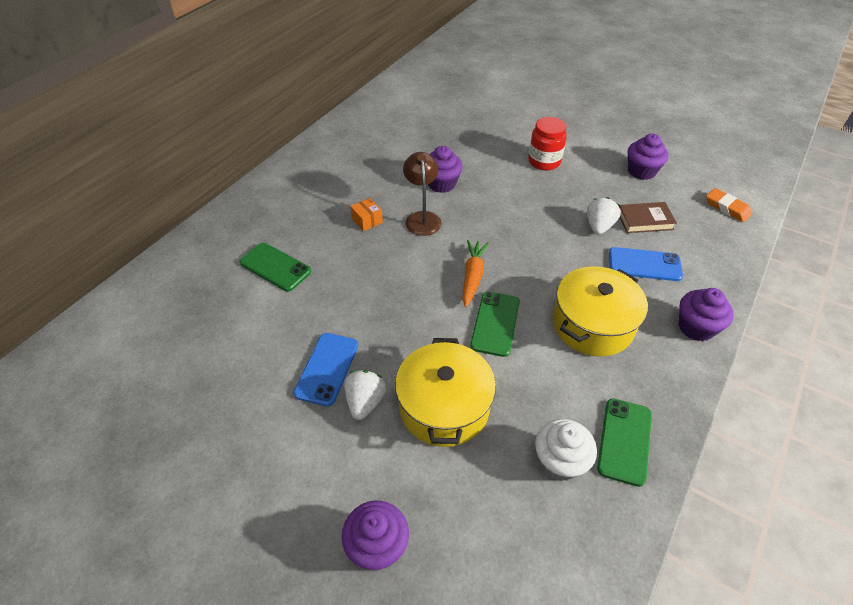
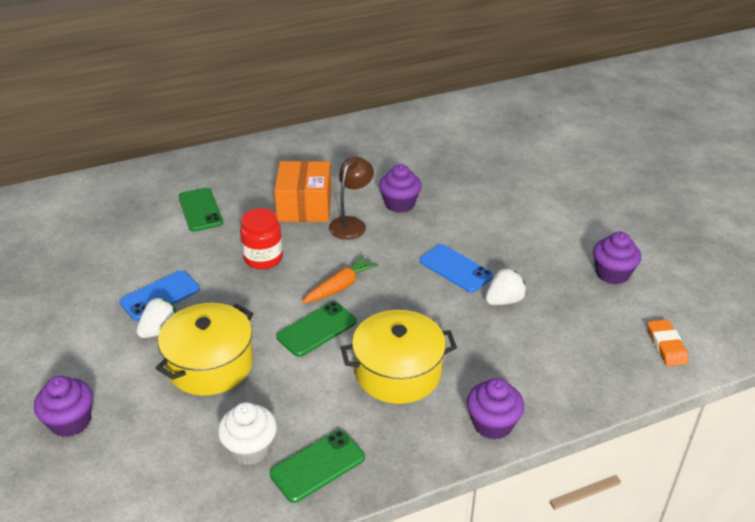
camera: 35 degrees right, 10 degrees down
orange box [350,198,383,231] -> orange box [274,161,331,222], size x2.24
red jar [528,117,567,171] -> red jar moved to [240,208,283,269]
blue phone [609,247,683,281] -> blue phone moved to [420,244,493,293]
brown book [619,202,677,233] -> none

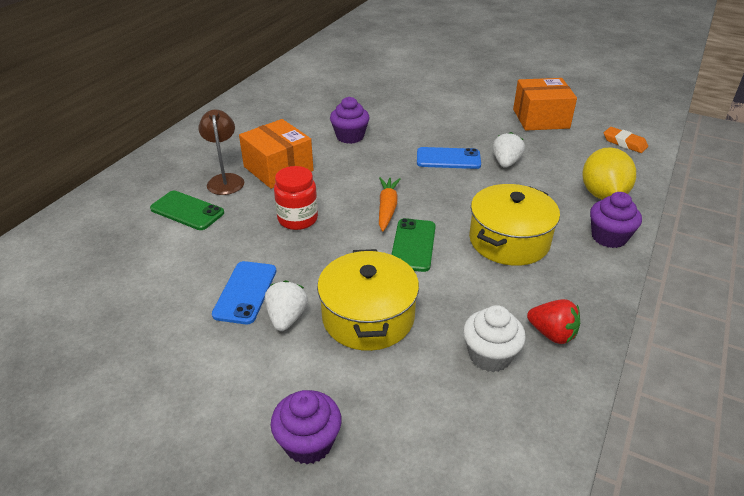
camera: 40 degrees left, 0 degrees up
green phone [270,430,365,503] -> red strawberry [527,299,580,344]
brown lamp [329,157,374,240] -> brown lamp moved to [198,110,244,195]
purple cupcake [593,232,641,285] -> orange box [513,78,577,131]
none -> yellow lemon [582,147,636,200]

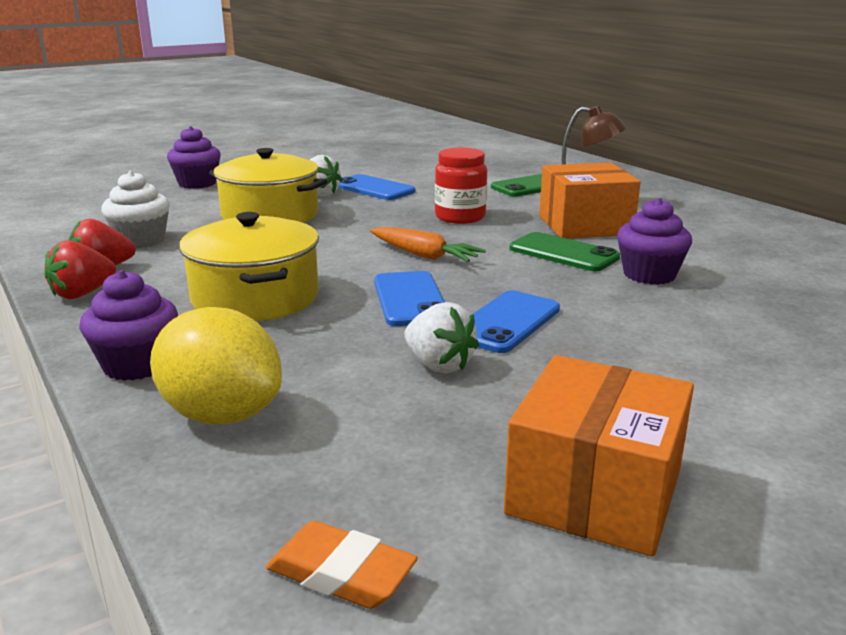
camera: 120 degrees right, 15 degrees down
green phone [391,218,436,272] -> green phone moved to [510,232,620,271]
orange eraser [604,127,648,153] -> orange eraser turned 45 degrees clockwise [266,521,418,609]
none -> red strawberry [44,240,116,299]
none -> blue phone [374,271,444,326]

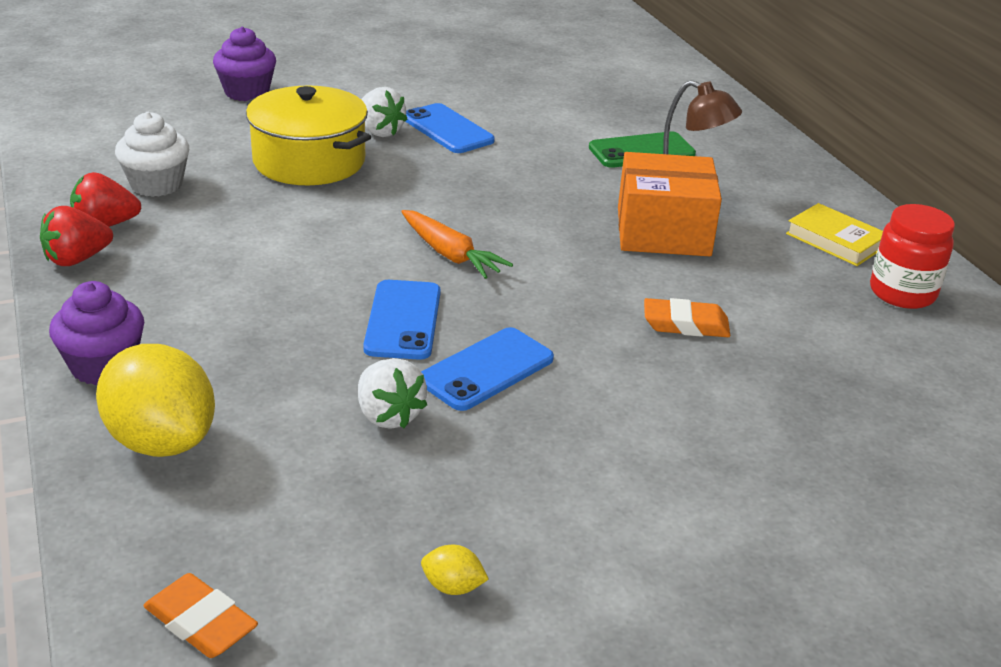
camera: 10 degrees right, 10 degrees up
yellow pot [179,212,319,321] -> none
red jar [435,148,487,224] -> red jar moved to [870,204,955,309]
orange box [504,355,694,557] -> yellow lemon [421,545,489,595]
green phone [510,232,620,271] -> none
purple cupcake [617,198,692,285] -> orange eraser [644,298,730,337]
none -> yellow book [786,203,883,266]

